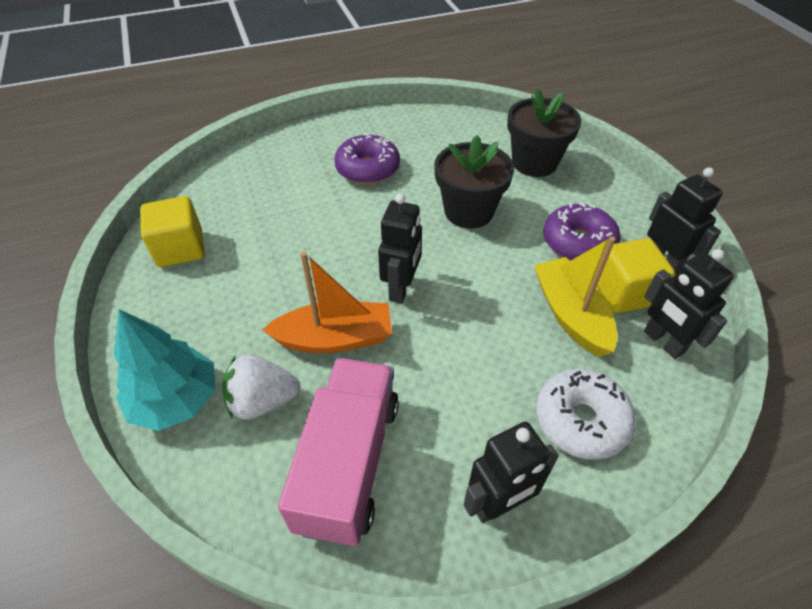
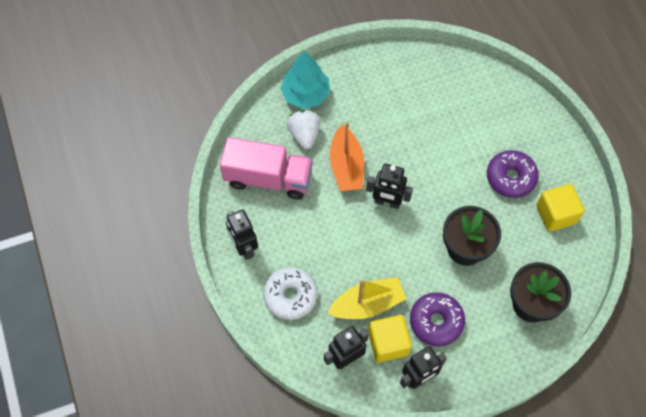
camera: 90 degrees right, 15 degrees up
yellow cube [140,196,205,267] -> yellow cube moved to [536,184,584,232]

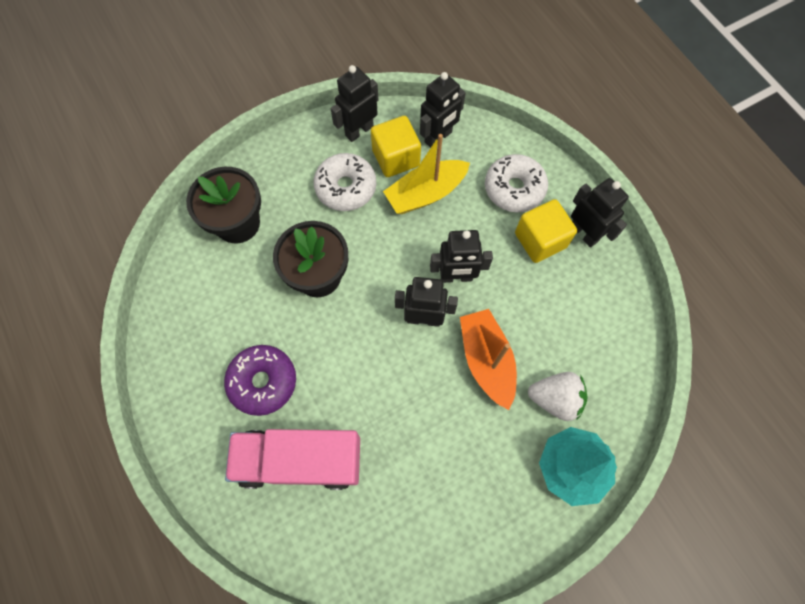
camera: 170 degrees right, 5 degrees up
pink truck [220,137,313,200] -> pink truck moved to [225,429,360,490]
white strawberry [287,110,321,149] -> white strawberry turned 60 degrees counterclockwise [528,372,588,421]
purple donut [410,292,465,346] -> white donut [314,153,376,211]
yellow cube [536,184,584,232] -> yellow cube moved to [515,199,577,263]
none -> black robot [430,230,493,283]

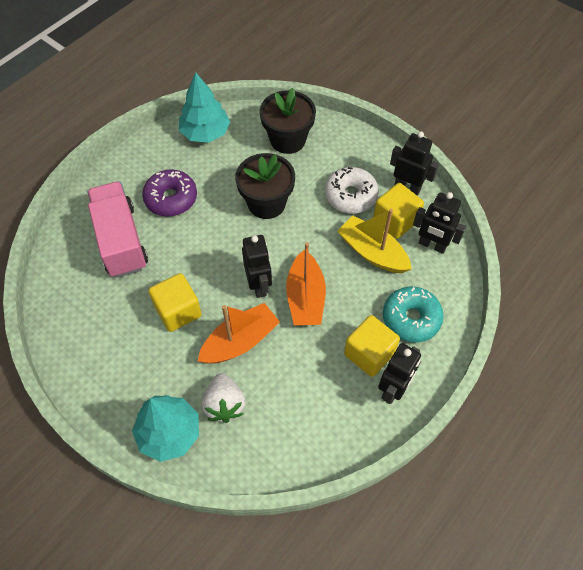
camera: 70 degrees right, 10 degrees down
black robot [430,230,493,283] -> orange boat [286,242,326,325]
white donut [485,154,548,213] -> turquoise donut [383,287,444,342]
none -> yellow cube [148,273,202,332]
none -> turquoise tree [179,72,230,143]

